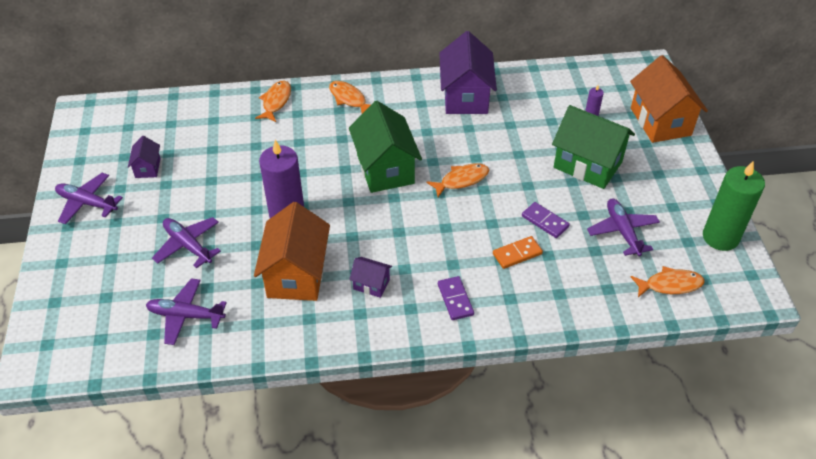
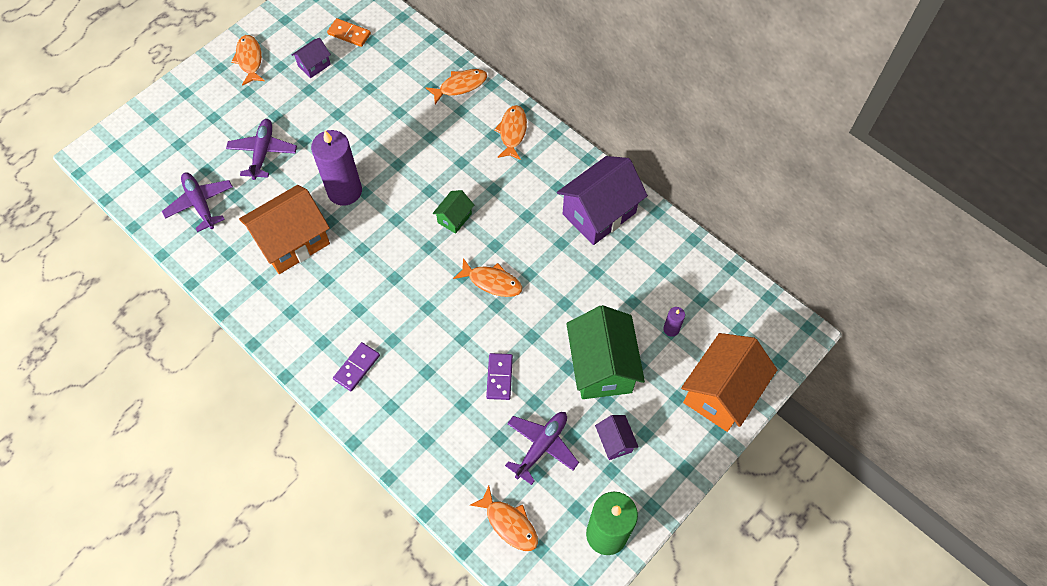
camera: 50 degrees right, 15 degrees up
purple plane [55,173,123,224] -> orange fish [231,35,265,86]
green house [349,101,422,193] -> green house [433,190,474,234], size x0.48
purple house [349,257,392,298] -> purple house moved to [595,415,638,460]
orange domino [493,236,543,269] -> orange domino moved to [327,18,371,47]

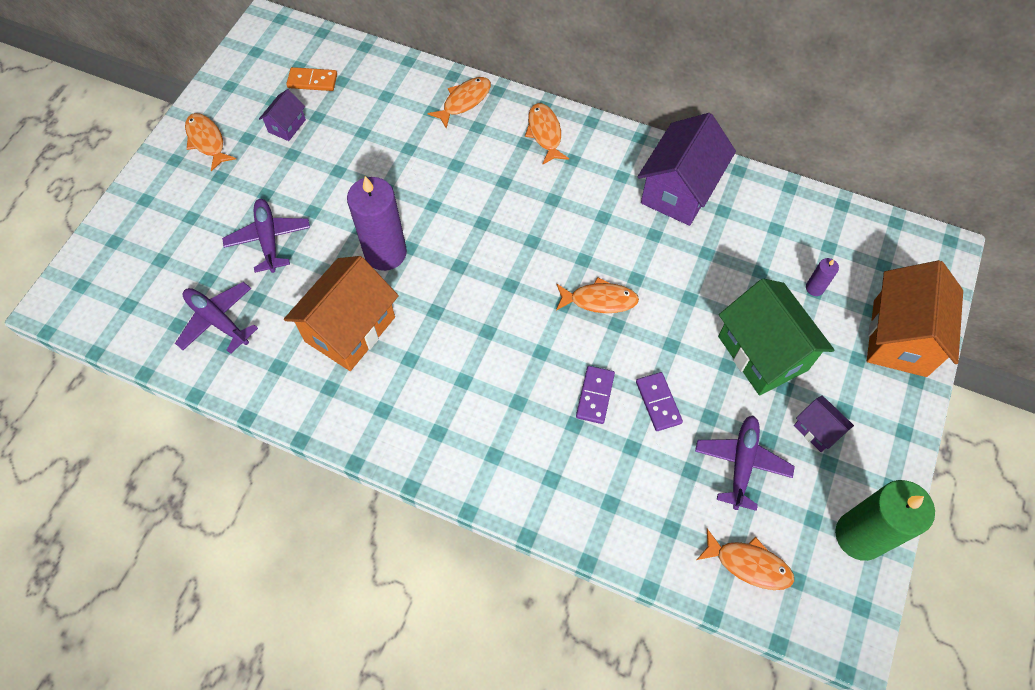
camera: 20 degrees left, 0 degrees up
purple domino [333,342,380,391] -> purple domino moved to [576,366,615,424]
green house [433,190,474,234] -> none

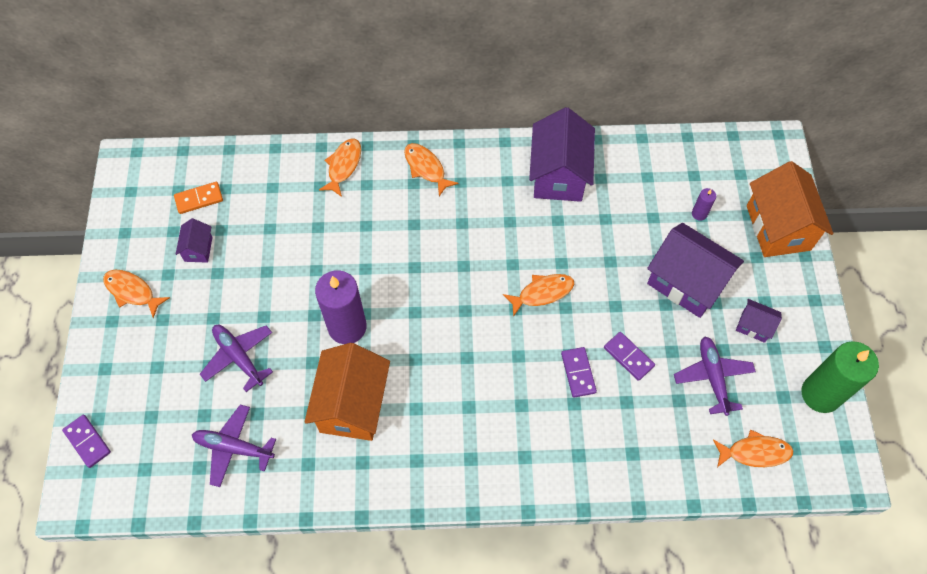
camera: 25 degrees left, 0 degrees up
green house [718,278,834,395] -> purple house [647,223,744,318]
none -> purple domino [62,415,111,468]

